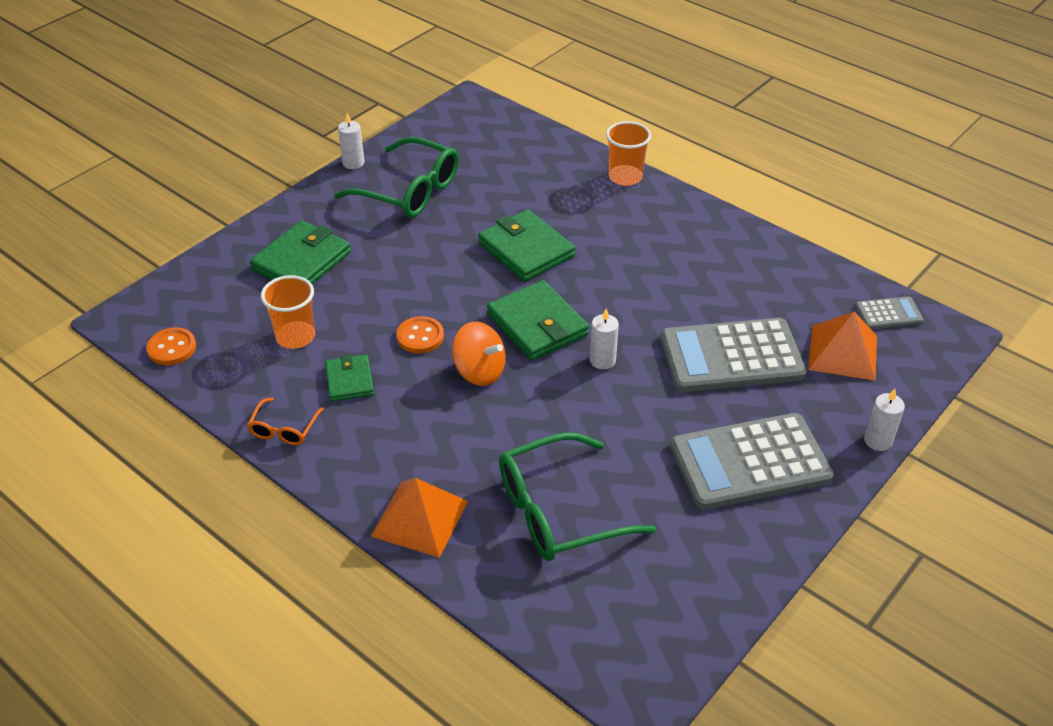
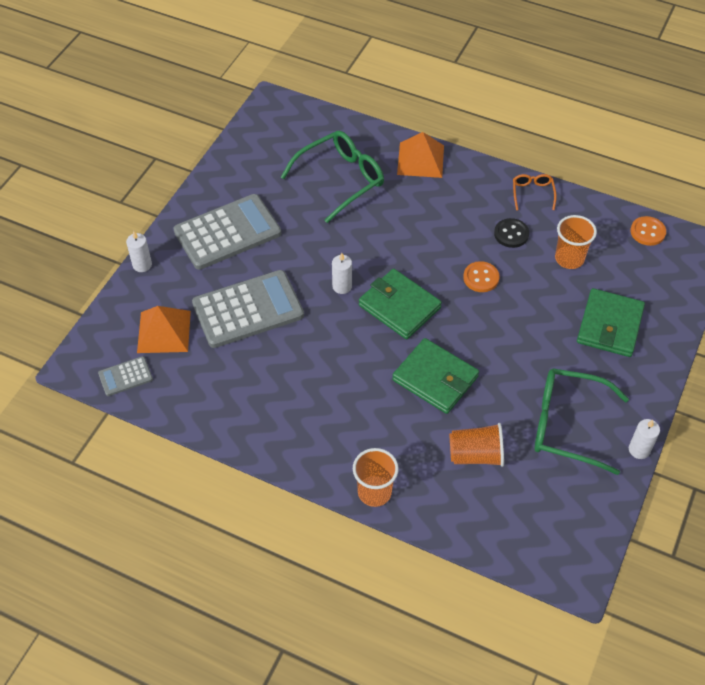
camera: 165 degrees right, 10 degrees up
green wallet [325,354,374,402] -> black button [494,218,529,248]
orange spinning top [452,321,506,386] -> none
none -> orange cup [449,423,504,467]

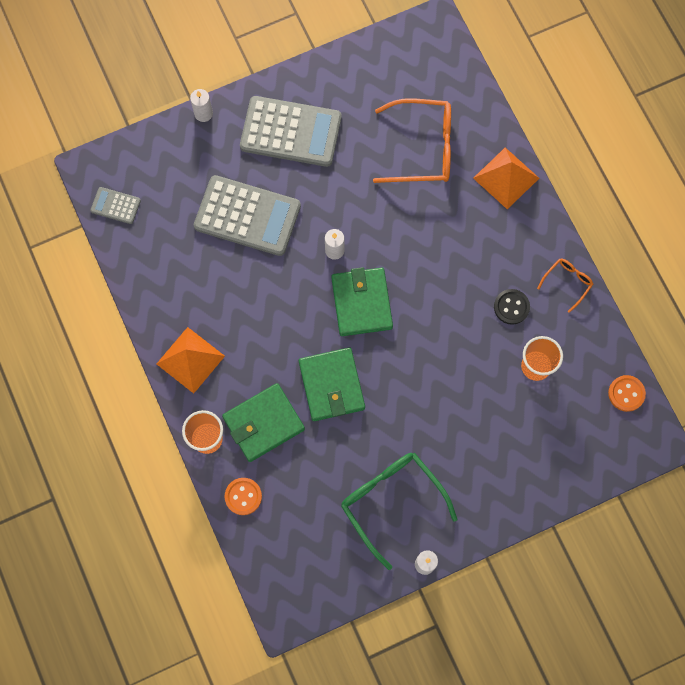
camera: 40 degrees right, 20 degrees up
orange pyramid [137,306,191,353] -> orange pyramid moved to [157,327,225,394]
green glasses [281,131,384,223] -> orange glasses [373,98,451,183]
orange cup [449,423,504,467] -> none
orange button [463,261,500,292] -> orange button moved to [224,478,262,515]
green wallet [577,288,645,357] -> green wallet moved to [222,383,305,462]

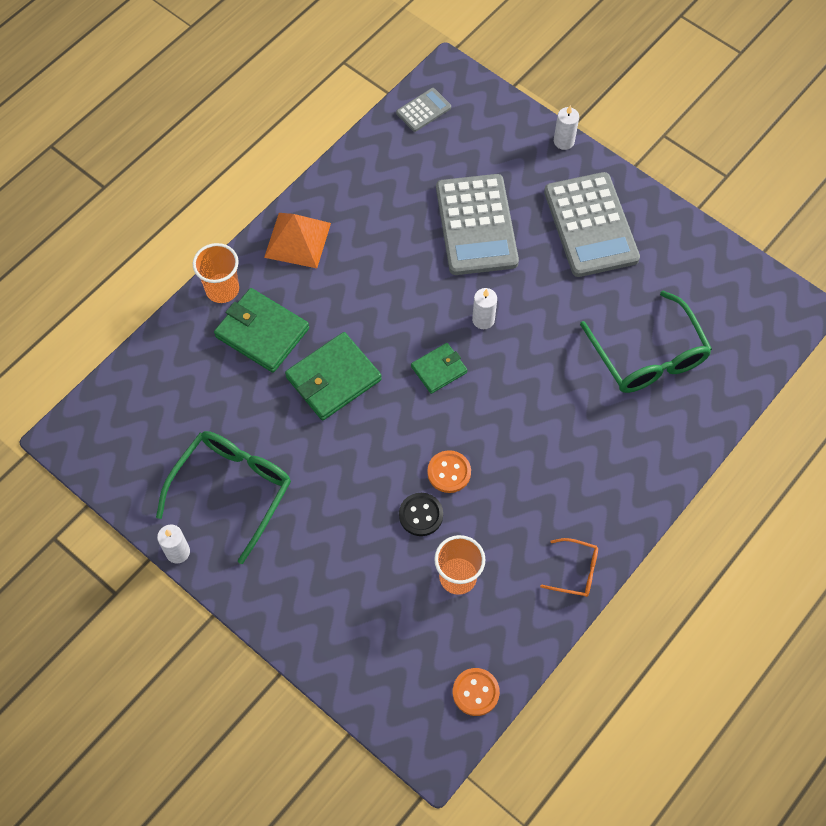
camera: 65 degrees right, 10 degrees down
grey calculator [90,187,141,224] -> grey calculator turned 60 degrees clockwise [396,88,451,132]
orange button [224,478,262,515] -> orange button moved to [427,450,471,493]
green wallet [331,267,393,336] -> green wallet [411,343,467,394], size x0.59
orange glasses [373,98,451,183] -> green glasses [580,291,712,393]
orange pyramid [473,148,539,209] -> none
black button [494,289,530,325] -> black button moved to [399,493,443,536]

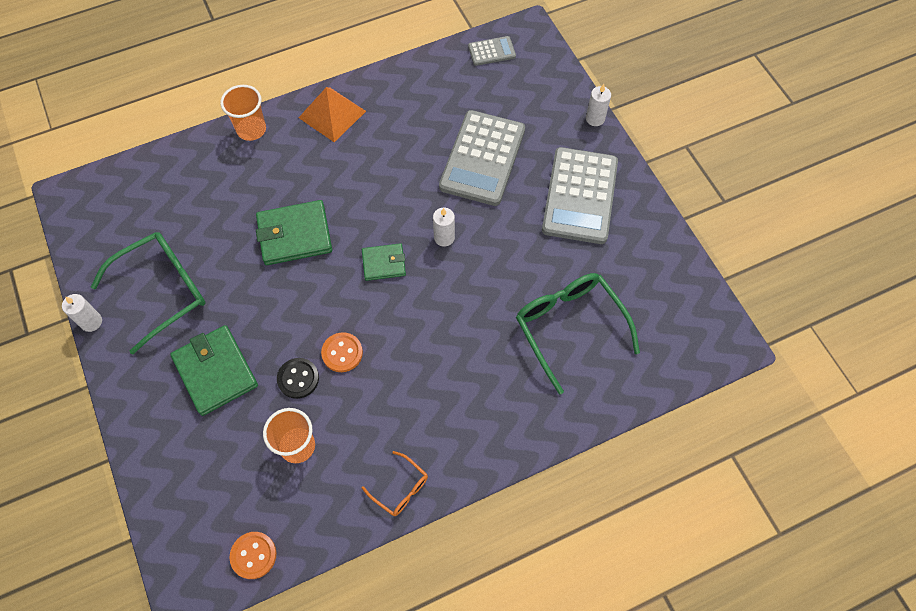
camera: 25 degrees right, 0 degrees up
green wallet [214,288,309,373] -> green wallet moved to [170,325,258,416]
green glasses [580,291,712,393] -> green glasses turned 150 degrees clockwise [516,273,640,394]

